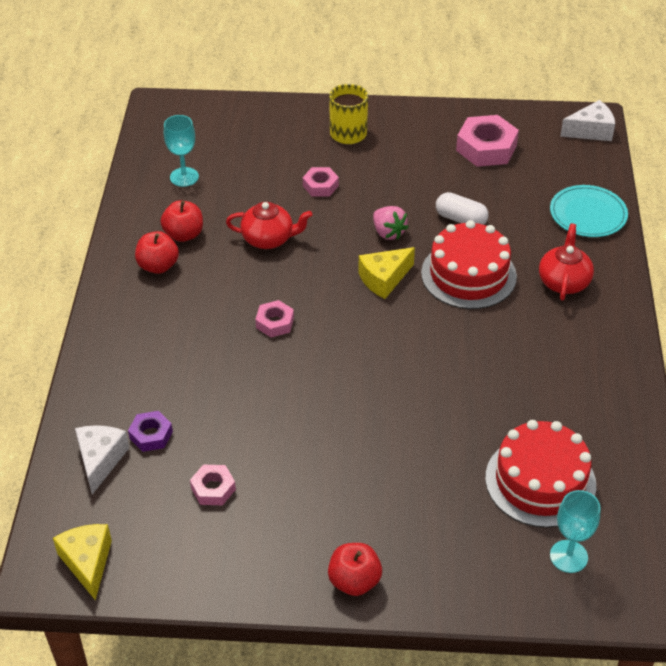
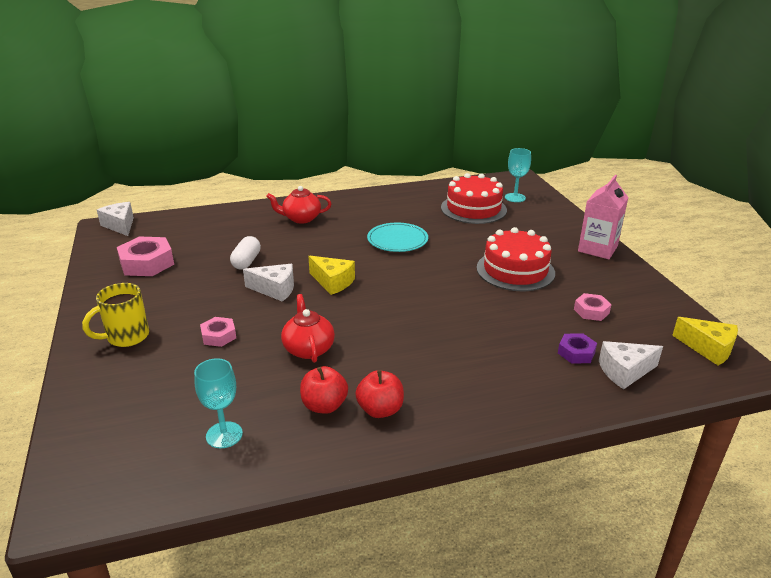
camera: 110 degrees left, 15 degrees down
yellow cheese [53,524,112,600] -> yellow cheese turned 105 degrees counterclockwise [672,317,738,365]
pink nut [255,300,294,337] -> none
red apple [328,543,382,596] -> pink carton [578,175,629,259]
pink strawberry [373,206,408,240] -> white cheese [243,264,294,302]
red cake [421,220,517,309] -> red cake moved to [477,227,555,291]
turquoise plate [550,185,628,237] -> turquoise plate moved to [367,223,428,252]

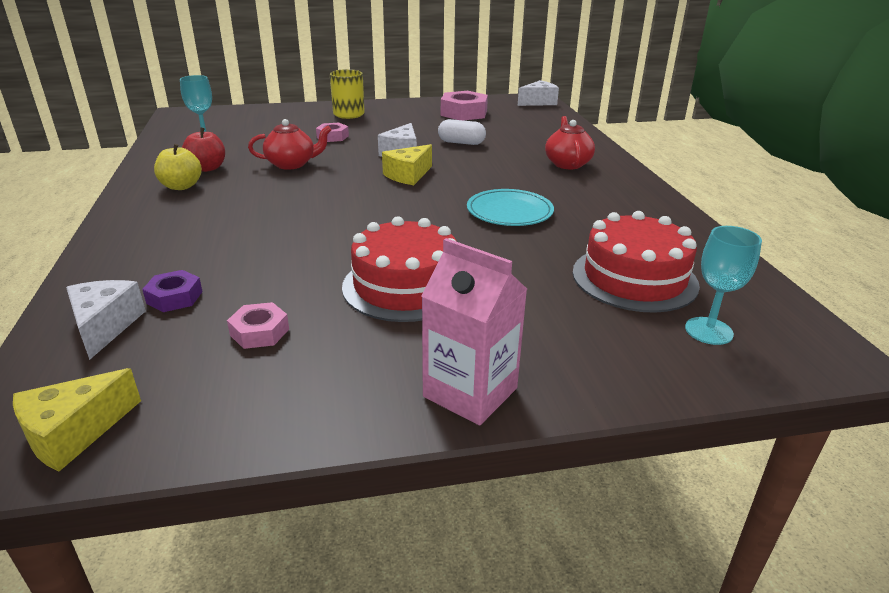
camera: 95 degrees right, 0 degrees up
red apple [355,370,404,418] -> yellow apple [154,144,202,190]

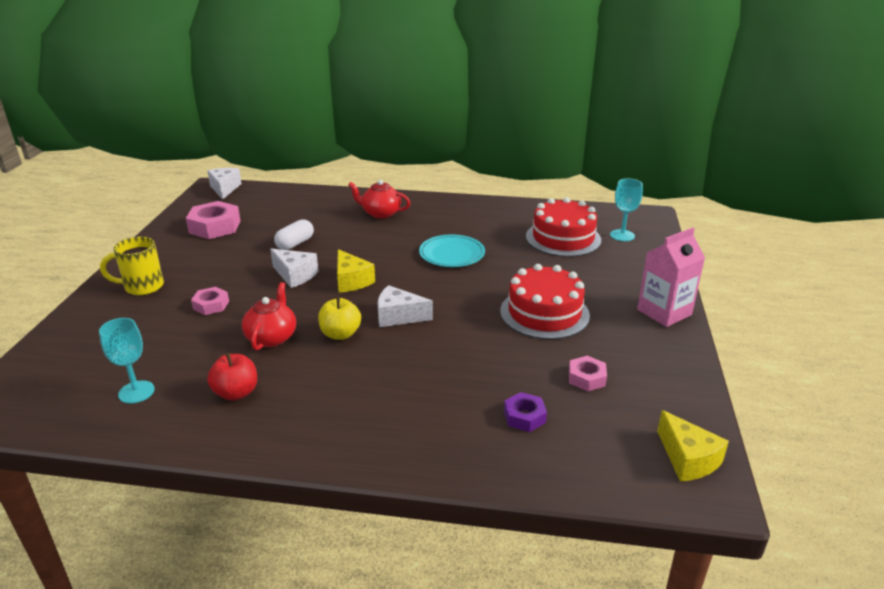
camera: 70 degrees left, 0 degrees up
white cheese [66,280,146,360] -> white cheese moved to [378,285,433,327]
yellow apple [154,144,202,190] -> yellow apple moved to [318,297,361,340]

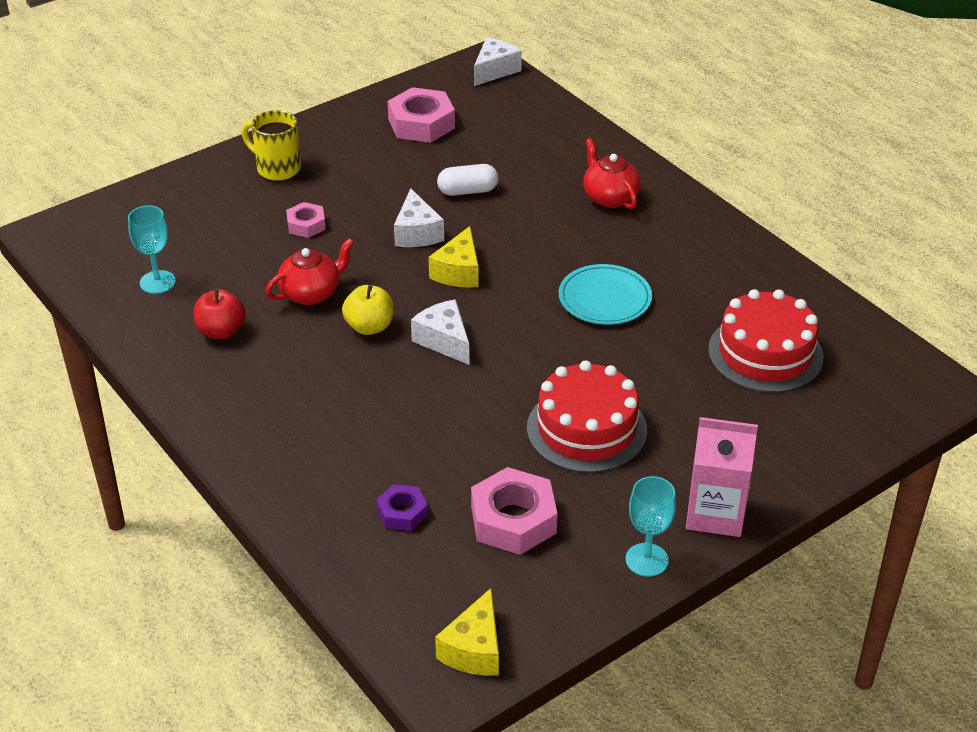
camera: 45 degrees right, 10 degrees up
pink nut [569,356,607,391] -> pink nut [471,467,558,555], size x1.77
turquoise goblet [610,178,643,241] -> turquoise goblet moved to [626,476,676,577]

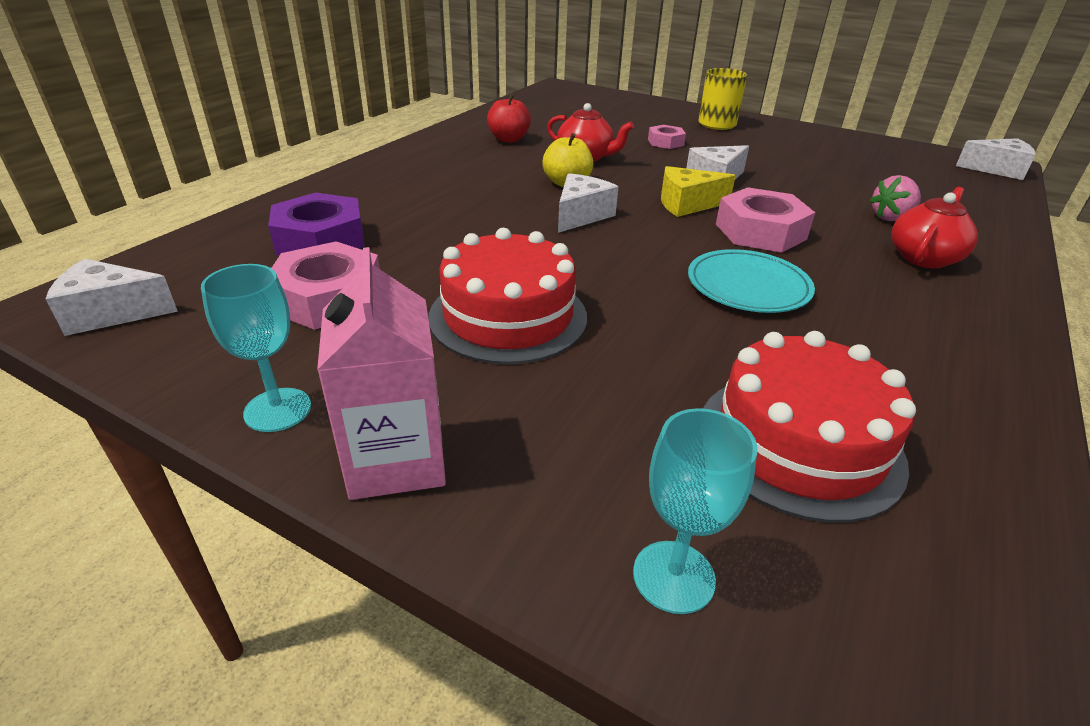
camera: 65 degrees right, 5 degrees down
turquoise goblet [128,205,176,294] -> turquoise goblet moved to [633,408,757,614]
purple nut [376,484,428,531] -> purple nut [268,192,365,256], size x1.77
pink nut [388,87,455,143] -> pink nut moved to [716,187,815,253]
yellow cheese [435,588,499,676] -> white cheese [46,259,178,336]
white capsule [437,164,498,196] -> none
none -> pink strawberry [869,175,921,221]

